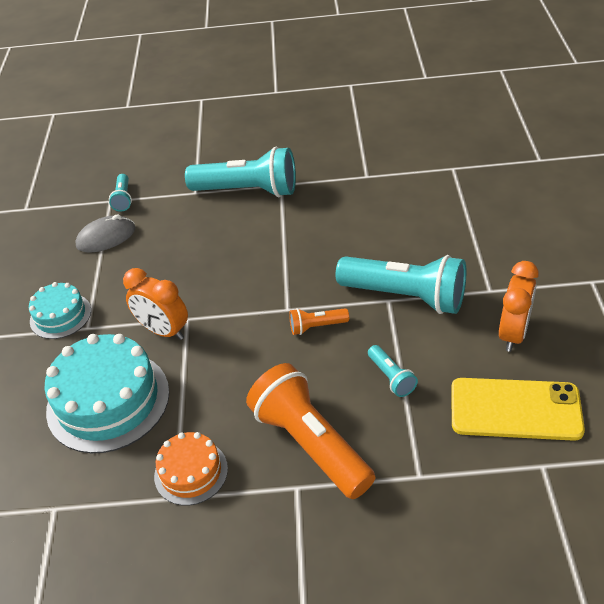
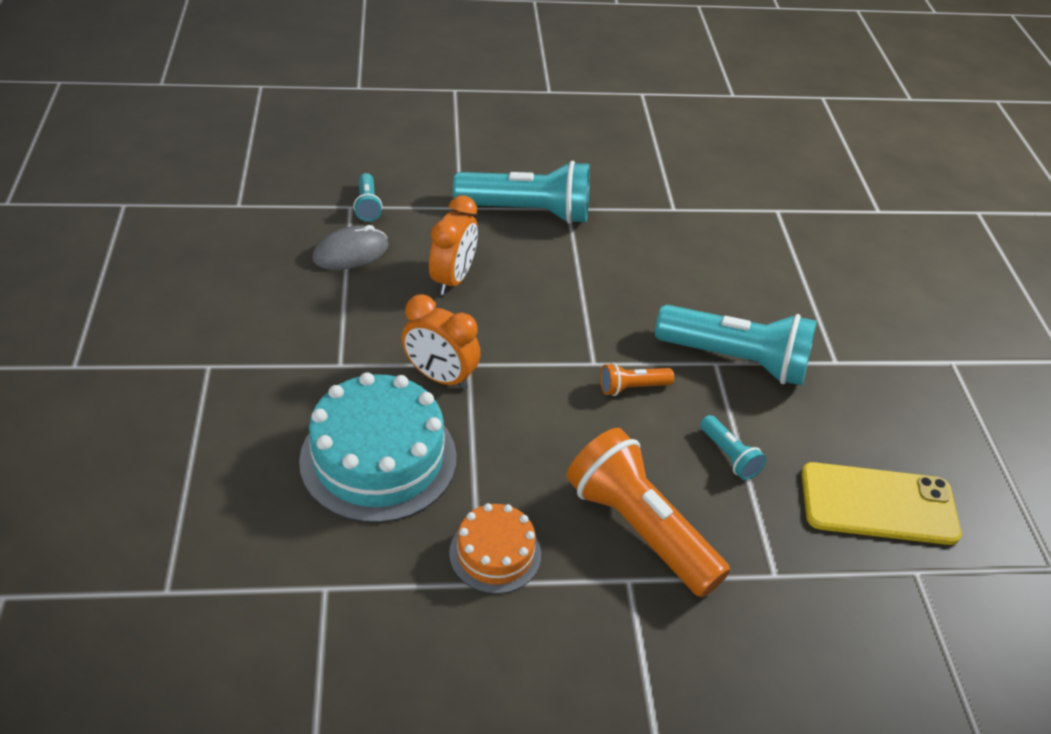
camera: 10 degrees left, 0 degrees up
turquoise cake [29,282,91,339] -> none
orange clock [499,261,539,352] -> orange clock moved to [429,195,478,295]

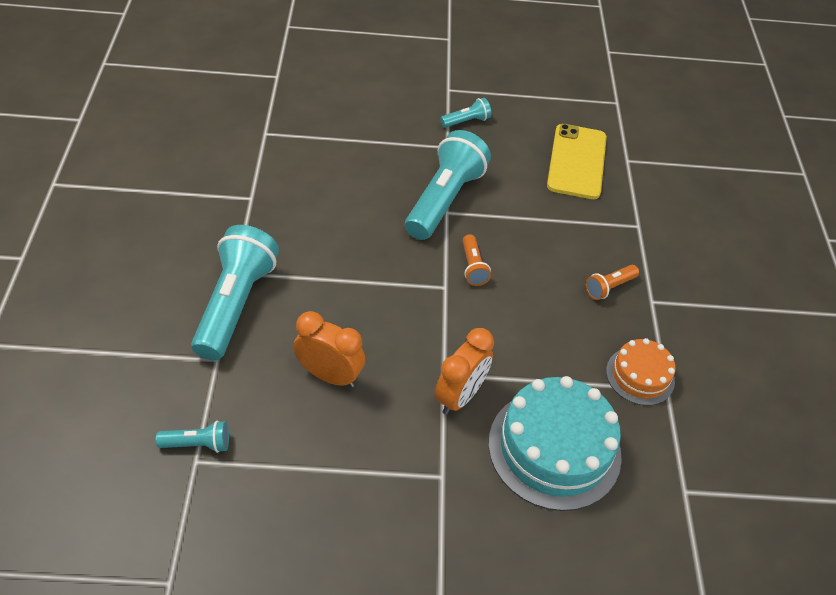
camera: 85 degrees left, 5 degrees up
grey mouse [312,225,389,270] -> none
orange flashlight [566,428,730,597] -> orange flashlight [585,265,639,300], size x0.45
turquoise flashlight [700,415,766,480] -> turquoise flashlight moved to [440,98,491,128]

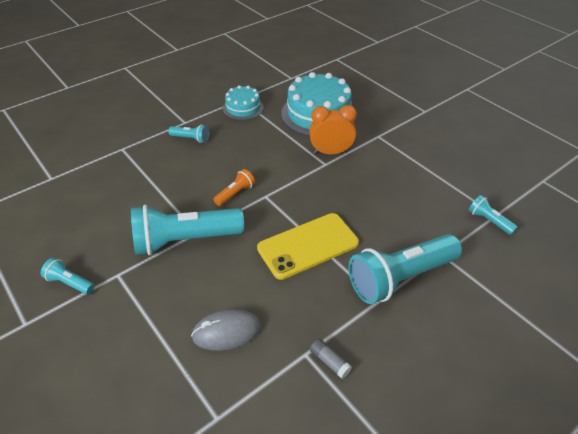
camera: 125 degrees left, 5 degrees down
orange clock [293,311,365,387] -> none
yellow phone [547,124,607,199] -> yellow phone moved to [257,213,359,280]
orange flashlight [585,265,639,300] -> turquoise flashlight [168,125,209,143]
orange cake [606,338,676,406] -> turquoise cake [223,85,264,120]
none -> grey mouse [191,309,261,351]
none -> grey glue stick [310,339,352,379]

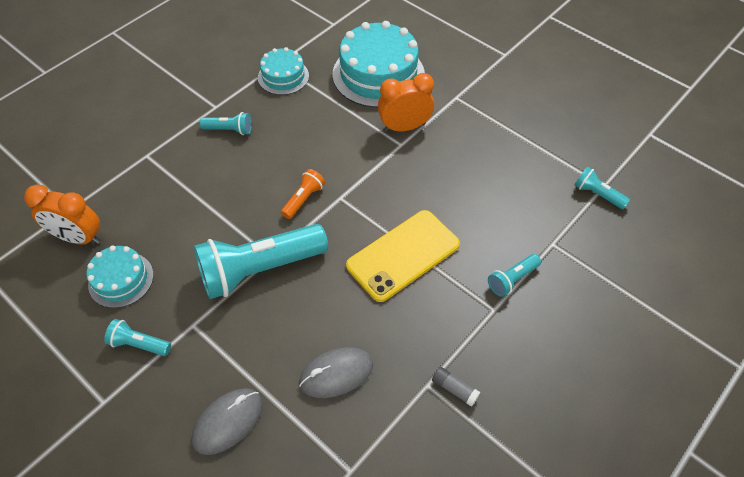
camera: 10 degrees left, 10 degrees up
turquoise flashlight [349,234,462,304] -> turquoise flashlight [488,254,541,297], size x0.45
none -> orange clock [24,185,101,244]
none -> turquoise cake [86,246,154,308]
none -> grey mouse [192,388,262,455]

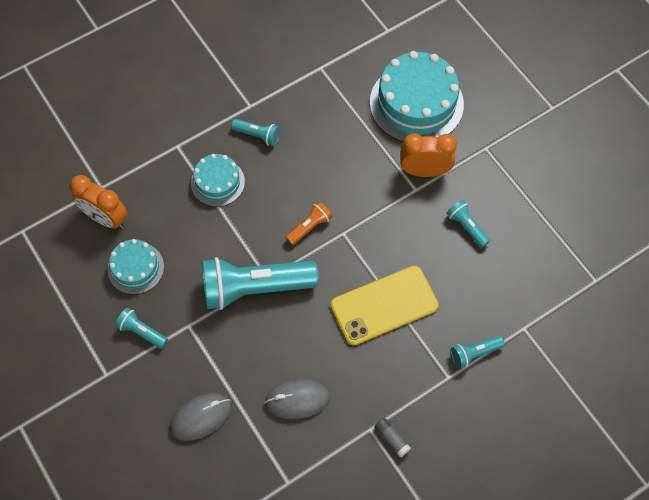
camera: 15 degrees right, 10 degrees up
turquoise cake [258,47,309,95] -> turquoise cake moved to [191,154,245,207]
turquoise flashlight [575,166,630,209] -> turquoise flashlight moved to [446,200,490,248]

